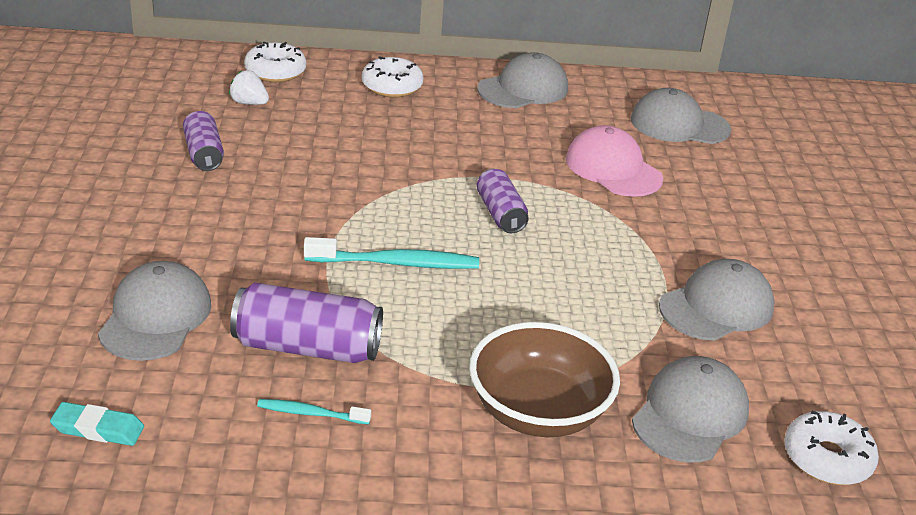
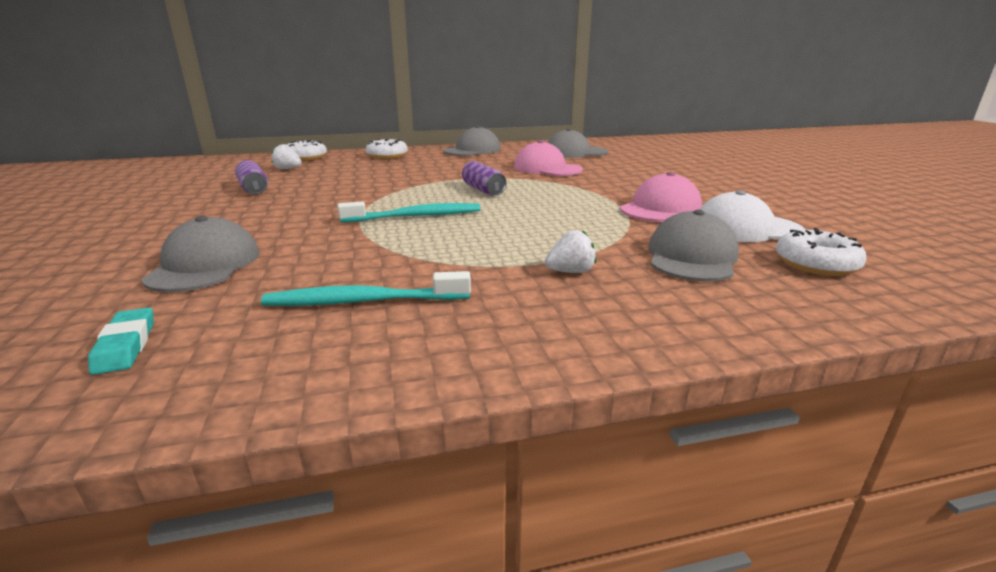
camera: 10 degrees left, 10 degrees down
turquoise eraser [50,402,144,446] -> turquoise eraser turned 75 degrees clockwise [88,308,154,375]
purple can [230,282,383,363] -> none
turquoise toothbrush [257,399,371,424] -> turquoise toothbrush [261,271,471,306], size x1.80
brown bowl [469,322,620,437] -> white strawberry [545,230,596,273]
grey cap [659,259,775,341] -> pink cap [620,172,702,222]
none -> white cap [700,190,806,242]

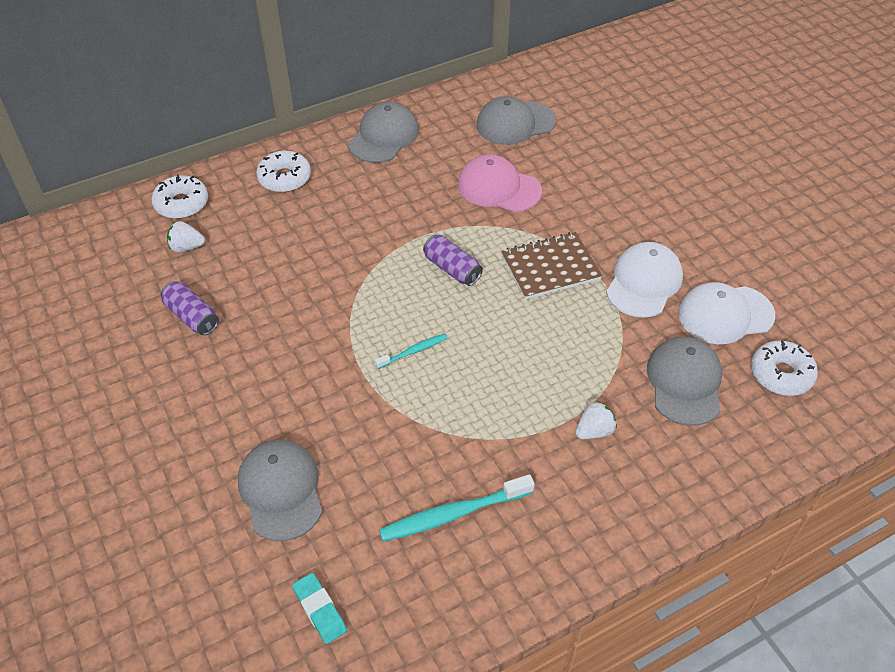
camera: 15 degrees left, 25 degrees up
turquoise toothbrush [338,202,481,223] -> turquoise toothbrush [375,334,447,369], size x0.56
pink cap [620,172,702,222] -> white cap [606,242,683,318]
none -> brown notebook [501,232,602,300]

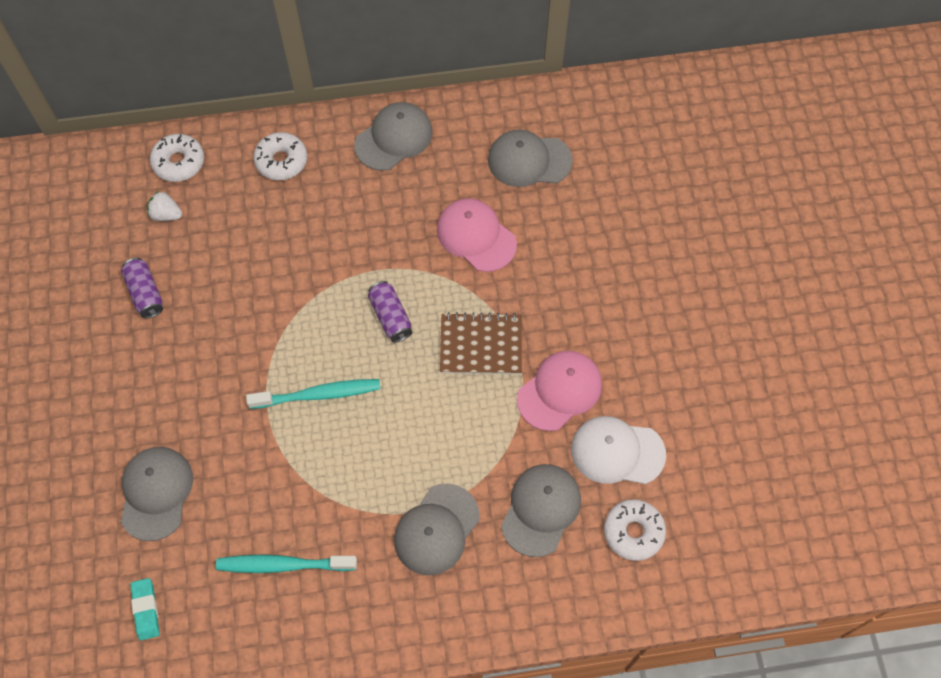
camera: 20 degrees right, 15 degrees up
turquoise toothbrush [375,334,447,369] -> turquoise toothbrush [246,379,380,409], size x1.80
white strawberry [576,401,617,439] -> grey cap [394,484,480,575]
white cap [606,242,683,318] -> pink cap [517,351,602,431]

